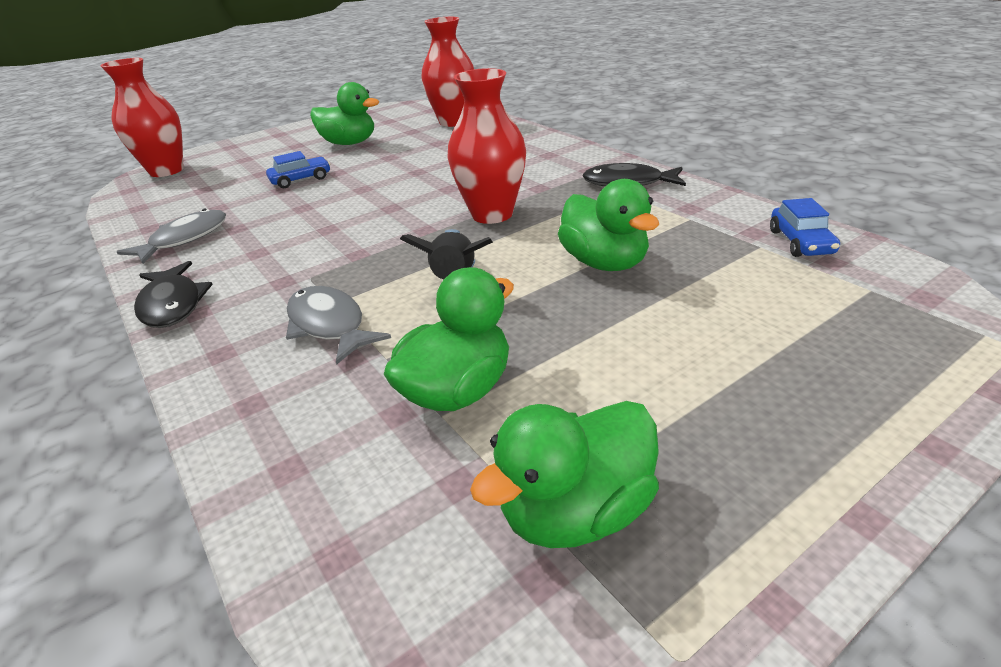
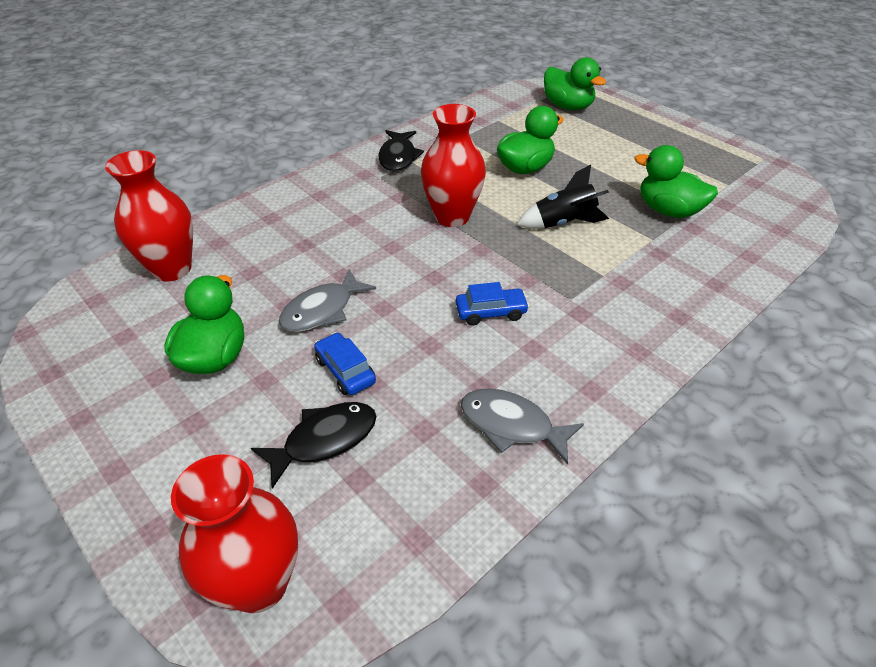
camera: 100 degrees left, 10 degrees up
black fish [134,261,213,328] -> black fish moved to [251,402,377,489]
grey fish [286,286,391,365] -> grey fish moved to [279,269,376,332]
green duck [470,401,659,548] -> green duck moved to [544,57,606,110]
blue car [770,198,840,257] -> blue car moved to [456,282,529,325]

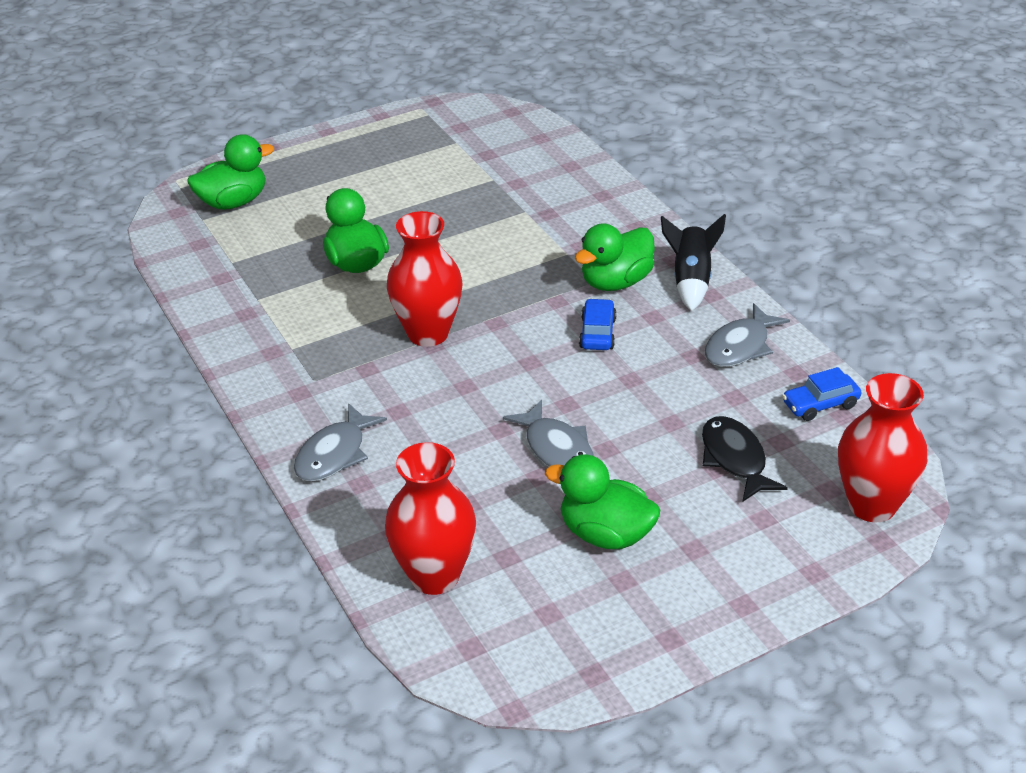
camera: 75 degrees left, 5 degrees down
blue car [314,332,376,395] -> blue car moved to [782,367,862,421]
black fish [378,130,424,172] -> none
black rocket [517,164,609,229] -> black rocket moved to [661,214,726,311]
green duck [634,145,718,218] -> green duck moved to [575,224,655,291]
none -> grey fish [294,403,387,482]

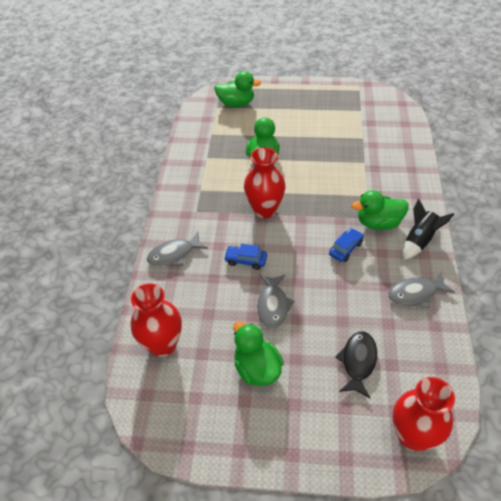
camera: 35 degrees right, 10 degrees up
blue car [782,367,862,421] -> blue car moved to [224,244,267,270]

